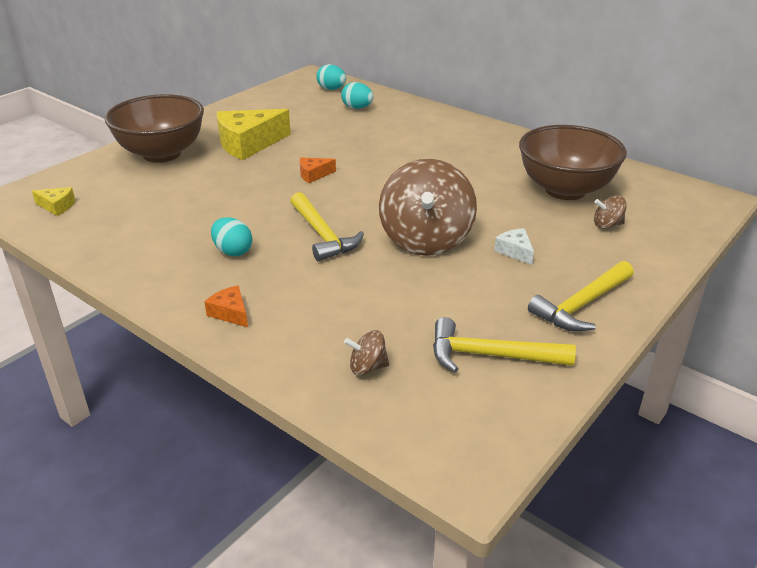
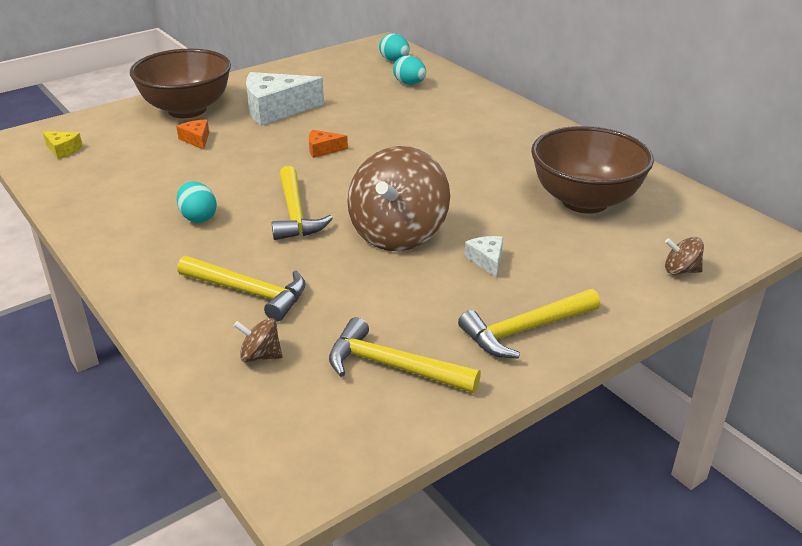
camera: 15 degrees right, 0 degrees up
orange cheese [204,285,248,327] -> orange cheese moved to [176,119,209,150]
yellow cheese [217,109,291,160] -> white cheese [246,72,324,126]
brown spinning top [594,195,627,229] -> brown spinning top moved to [665,237,704,275]
none -> yellow hammer [177,256,306,322]

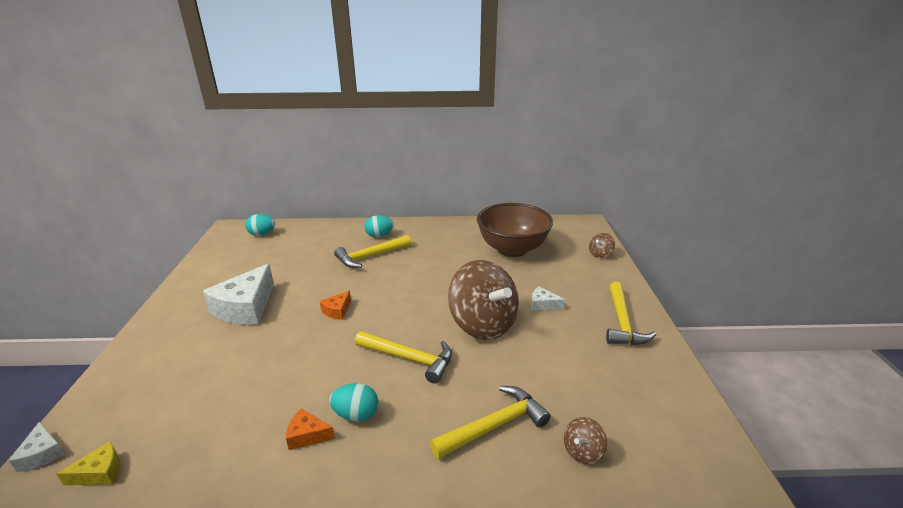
camera: 55 degrees left, 5 degrees down
brown bowl [130,49,231,118] -> none
orange cheese [176,119,209,150] -> orange cheese moved to [286,408,335,450]
yellow hammer [329,317,481,393] -> yellow hammer moved to [334,235,411,268]
turquoise egg [393,55,426,85] -> turquoise egg moved to [364,215,394,237]
none -> white cheese [8,422,65,472]

